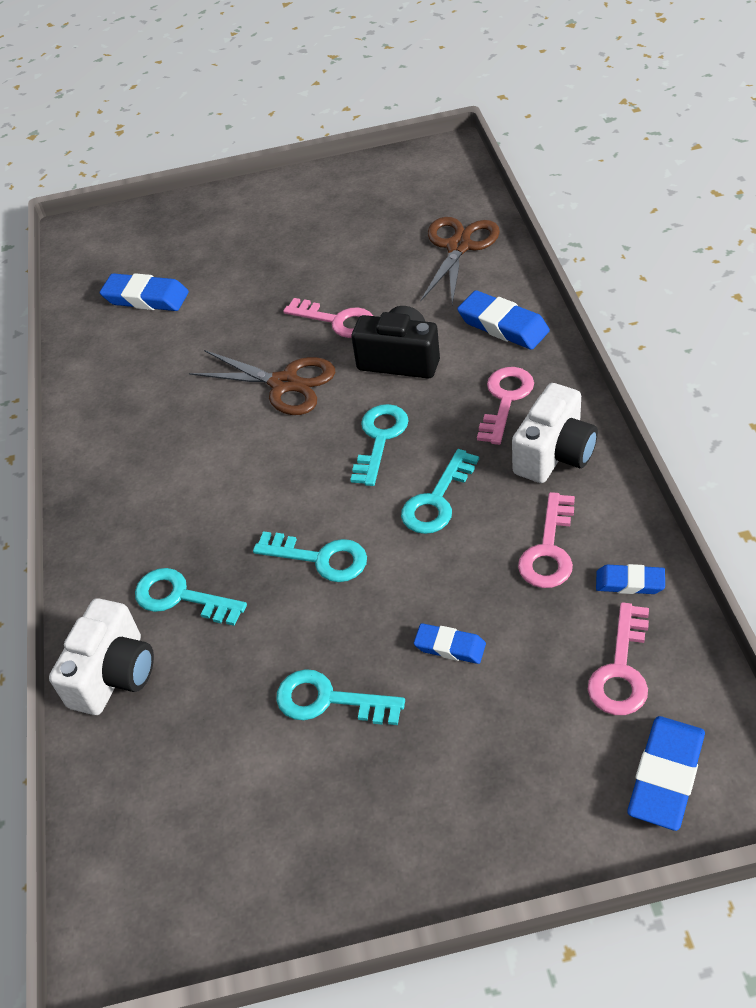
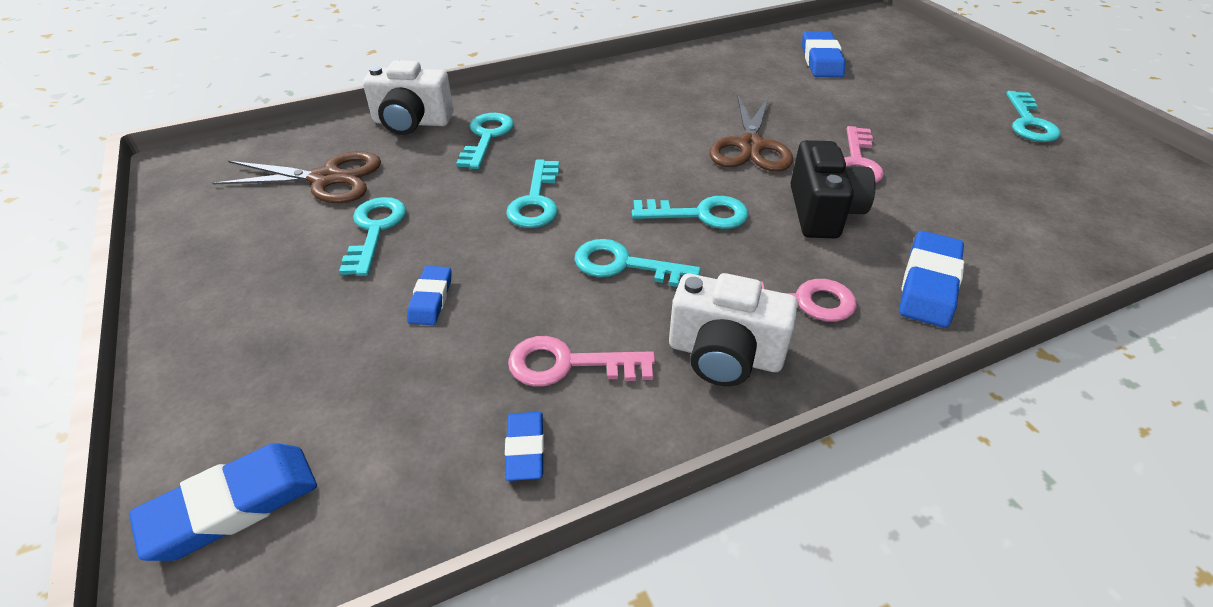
camera: 70 degrees right, 5 degrees down
brown scissors [421,217,500,305] -> brown scissors moved to [213,151,381,203]
pink key [588,602,649,715] -> none
blue eraser [627,716,705,831] -> blue eraser turned 45 degrees counterclockwise [129,443,317,561]
none -> turquoise key [1006,91,1060,142]

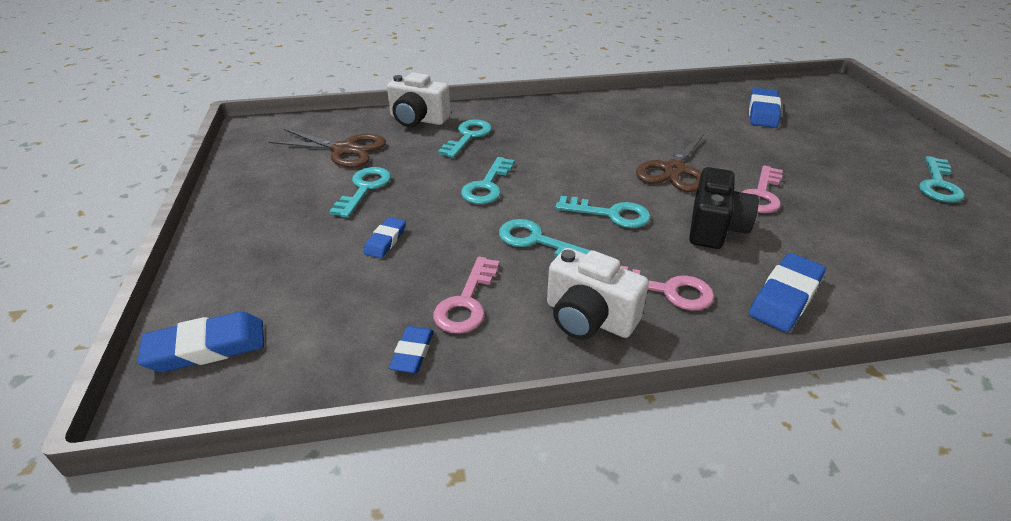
camera: 15 degrees right, 5 degrees down
pink key [508,336,655,387] -> pink key turned 90 degrees counterclockwise [433,257,500,334]

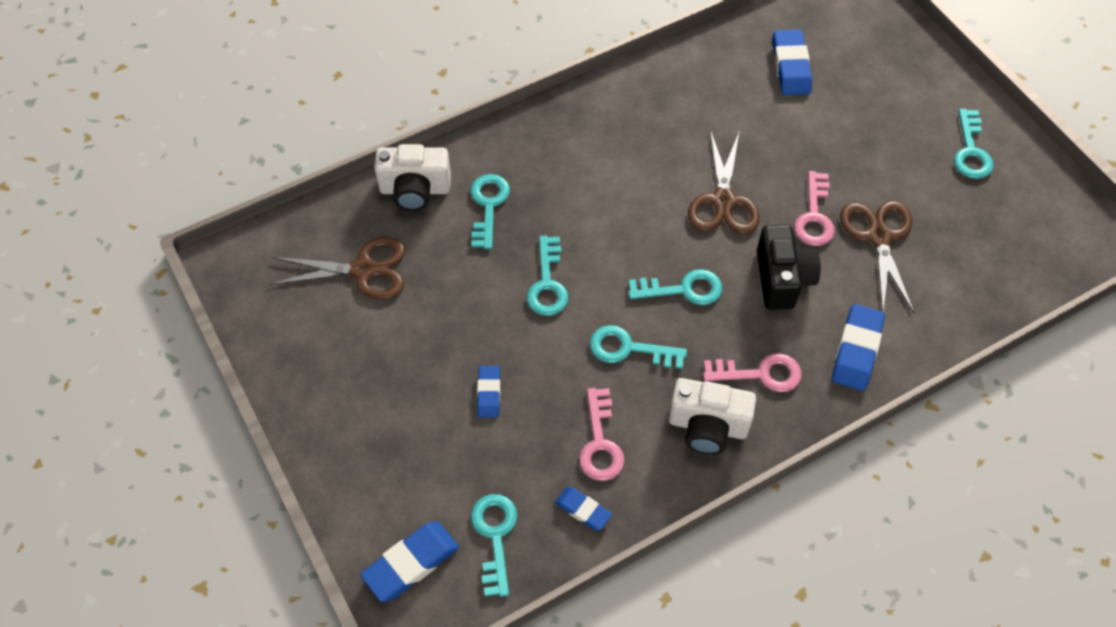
camera: 20 degrees left, 20 degrees up
turquoise key [329,167,391,218] -> turquoise key moved to [471,494,517,597]
blue eraser [389,326,434,373] -> blue eraser turned 45 degrees counterclockwise [555,487,612,531]
none -> brown scissors [840,201,914,313]

